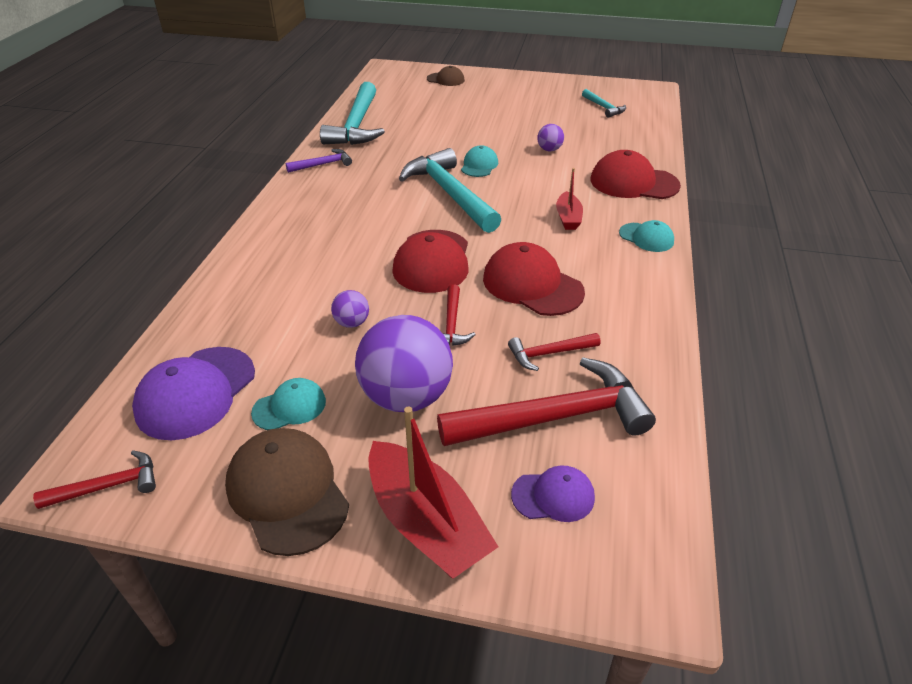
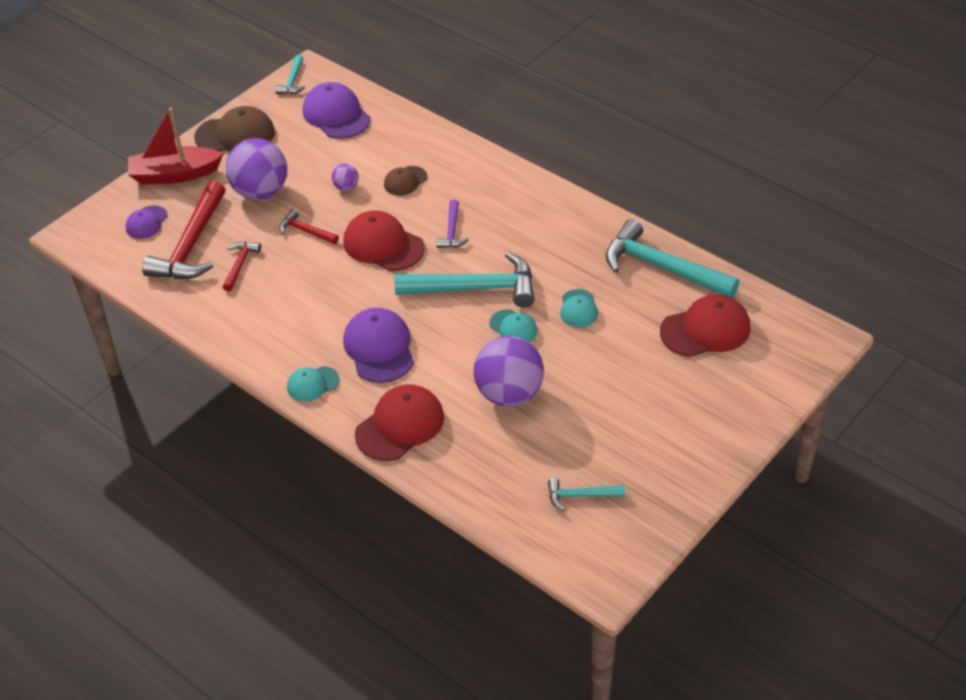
camera: 120 degrees right, 5 degrees up
red hammer [33,450,156,509] -> turquoise hammer [275,55,305,94]
turquoise cap [251,378,326,430] -> turquoise cap moved to [560,289,598,327]
purple hammer [286,149,352,173] -> purple hammer moved to [436,200,469,248]
brown cap [427,66,465,86] -> brown cap moved to [384,166,427,196]
red cap [483,242,585,316] -> red cap moved to [660,294,751,357]
purple ball [537,124,564,151] -> purple ball [474,336,544,407], size x2.25
red boat [556,168,583,230] -> purple cap [343,308,414,383]

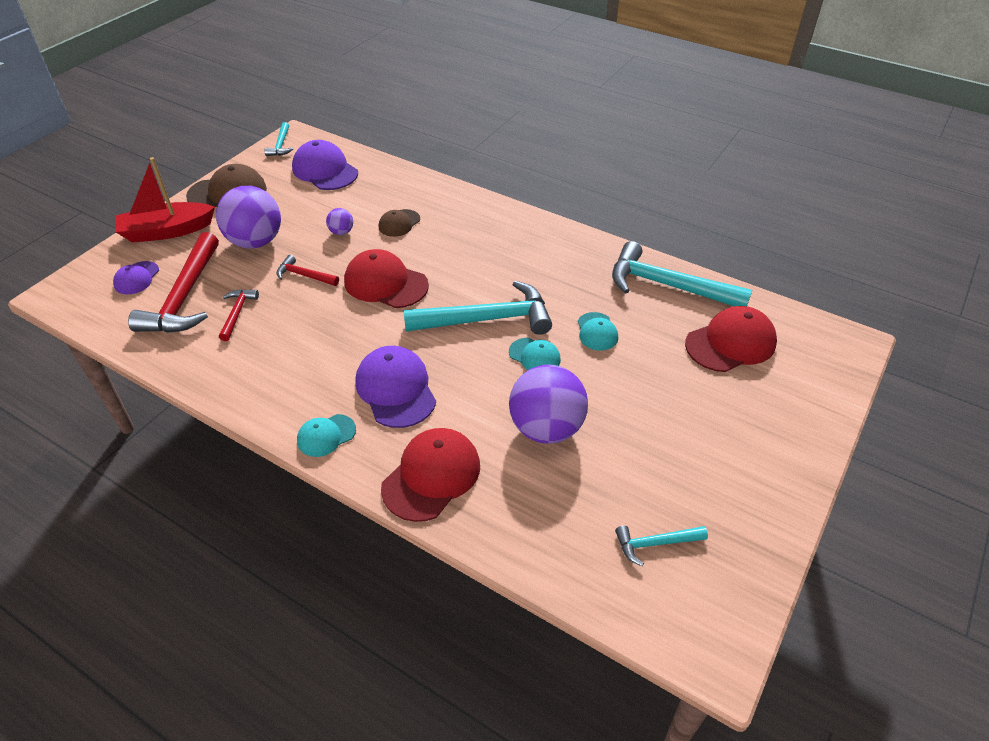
camera: 10 degrees left, 0 degrees up
purple hammer [436,200,469,248] -> none

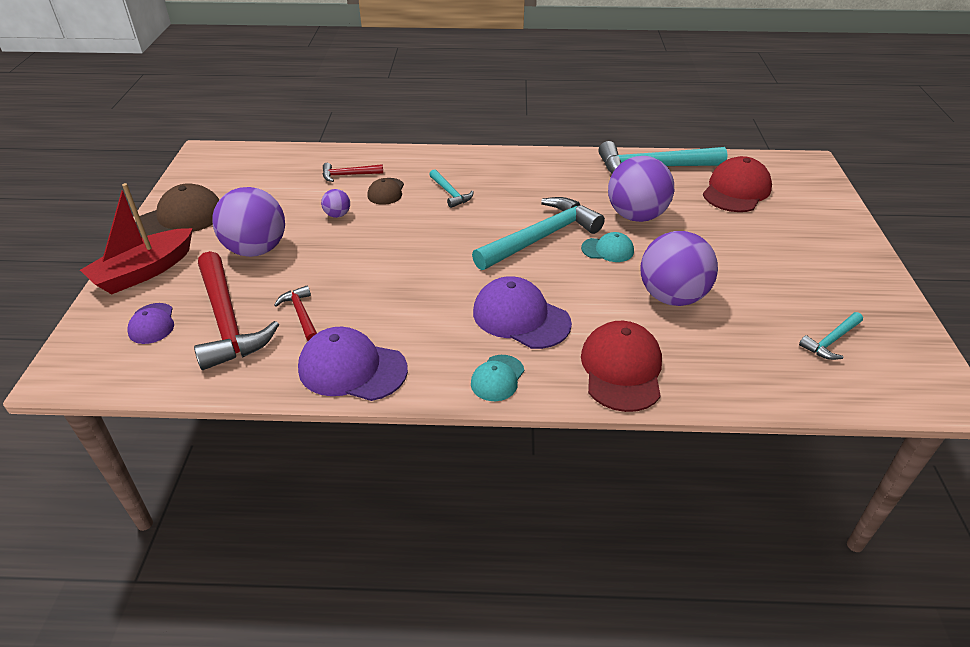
camera: 30 degrees left, 5 degrees down
turquoise hammer [265,122,293,156] -> turquoise hammer moved to [429,169,474,208]
red hammer [277,255,339,286] -> red hammer moved to [323,163,383,182]
purple cap [292,140,358,190] -> purple cap moved to [298,327,408,401]
red cap [344,249,429,308] -> none
turquoise cap [578,312,618,351] -> purple ball [608,156,674,222]

